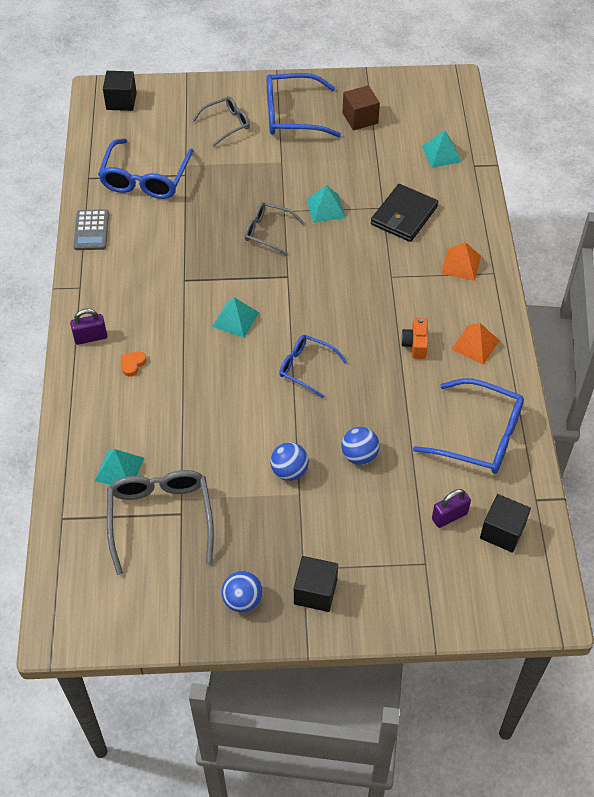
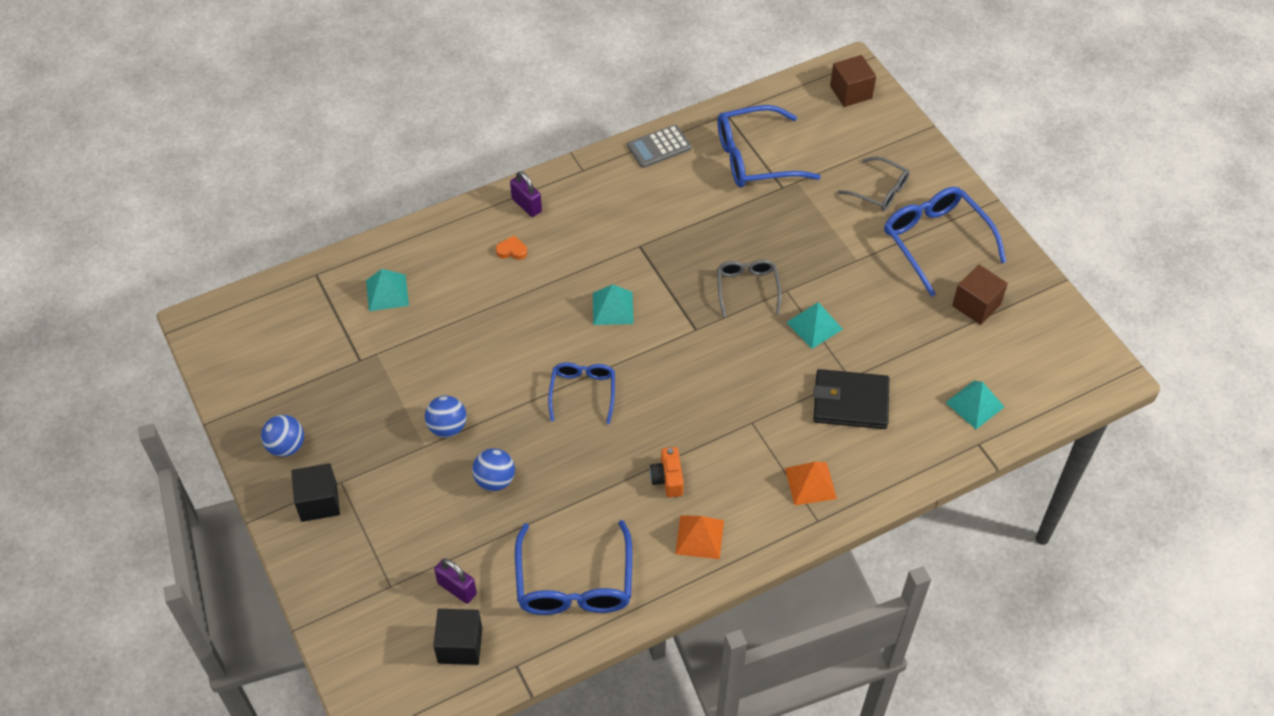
camera: 65 degrees right, 0 degrees up
black cube [103,71,137,111] -> brown cube [830,55,876,107]
grey glasses [107,470,214,575] -> none
orange camera [401,318,428,359] -> orange camera turned 75 degrees counterclockwise [650,447,684,498]

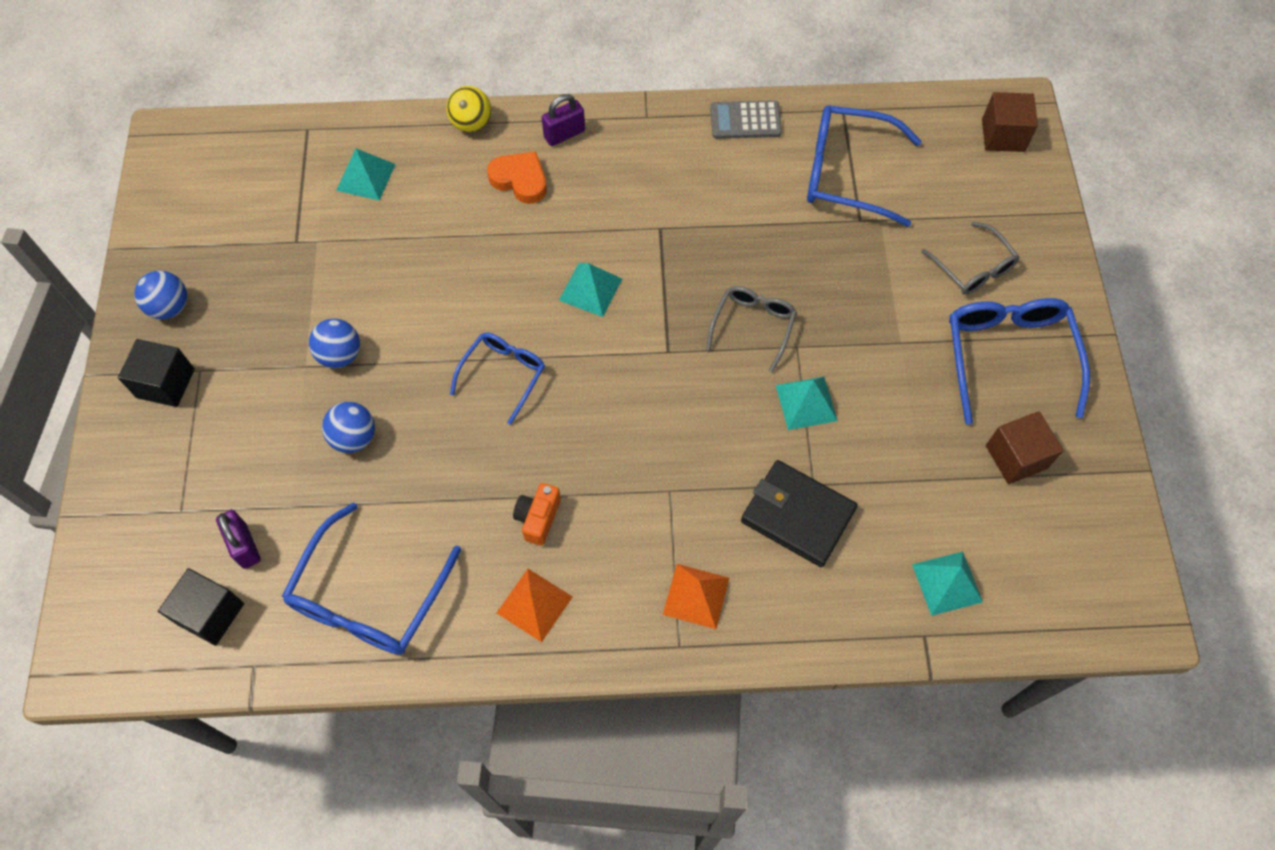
camera: 25 degrees right, 10 degrees up
orange heart [496,236,527,260] -> orange heart [487,151,547,204], size x1.70
purple padlock [510,171,542,217] -> purple padlock turned 75 degrees clockwise [542,94,585,146]
none -> yellow ball [446,86,491,132]

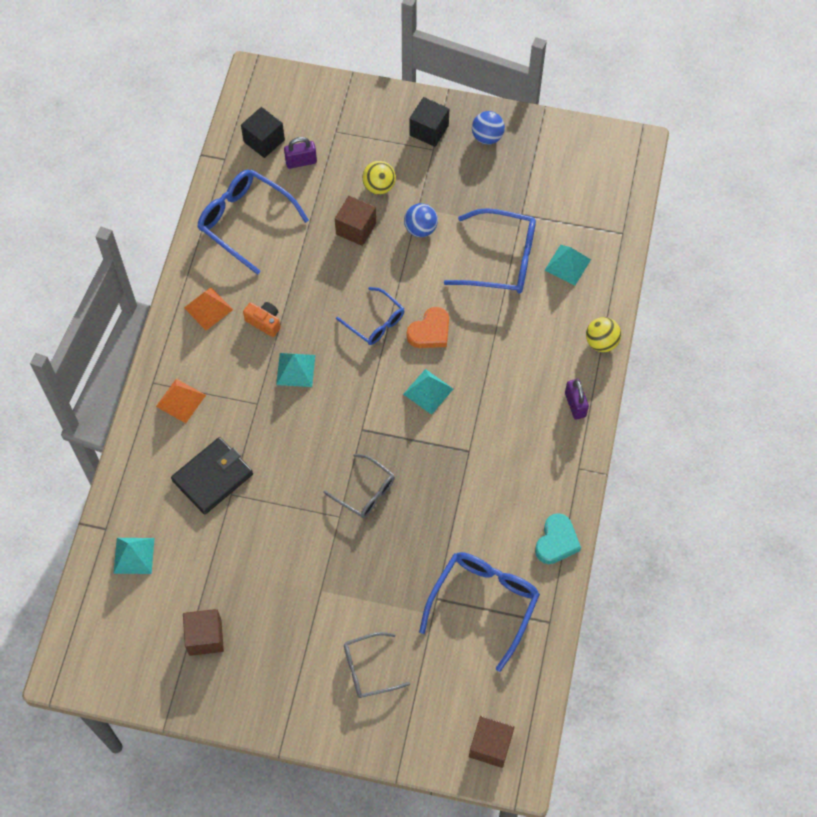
camera: 105 degrees right, 0 degrees up
blue ball [322,402,375,453] -> brown cube [335,196,376,246]
orange heart [487,151,547,204] -> orange heart moved to [407,307,449,348]
grey calculator [710,100,782,139] -> turquoise heart [535,513,581,564]
turquoise pyramid [776,377,838,430] -> turquoise pyramid moved to [276,353,315,387]
blue glasses [949,298,1090,424] -> blue glasses moved to [444,208,536,293]
none -> yellow ball [362,161,396,194]

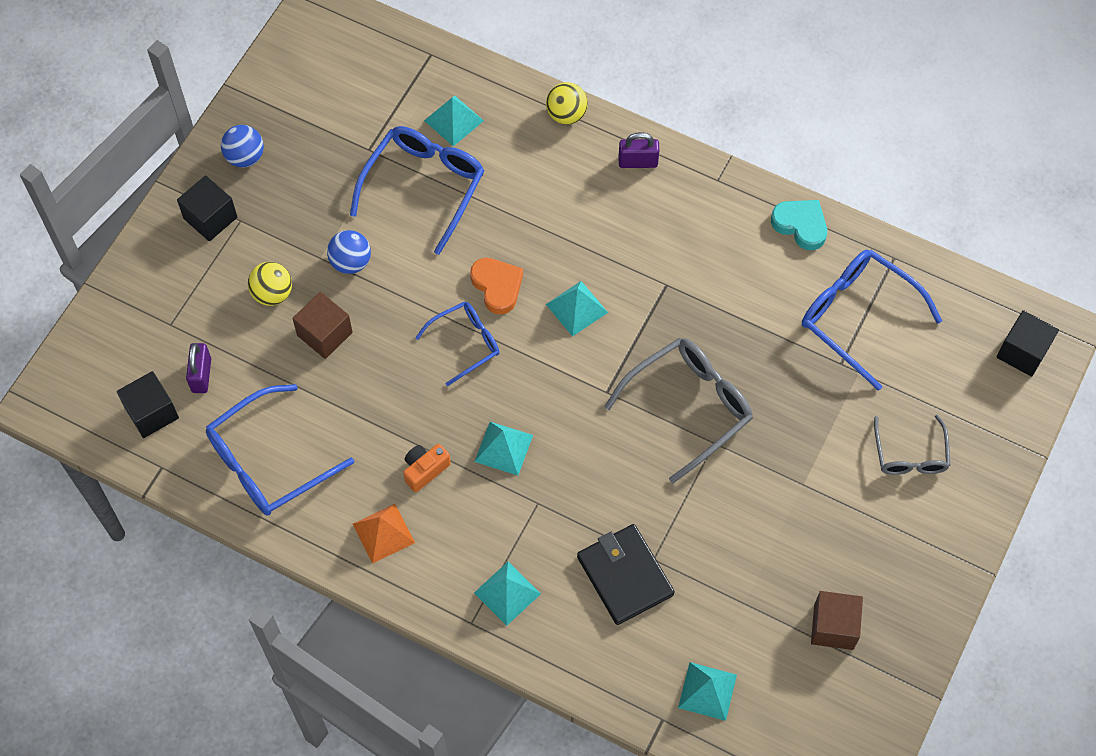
camera: 75 degrees left, 0 degrees up
orange pyramid [156,379,206,423] -> turquoise pyramid [474,562,541,626]
grey glasses [323,454,395,518] -> grey glasses [604,338,753,483], size x1.65
brown cube [469,716,514,768] -> black cube [996,310,1059,377]

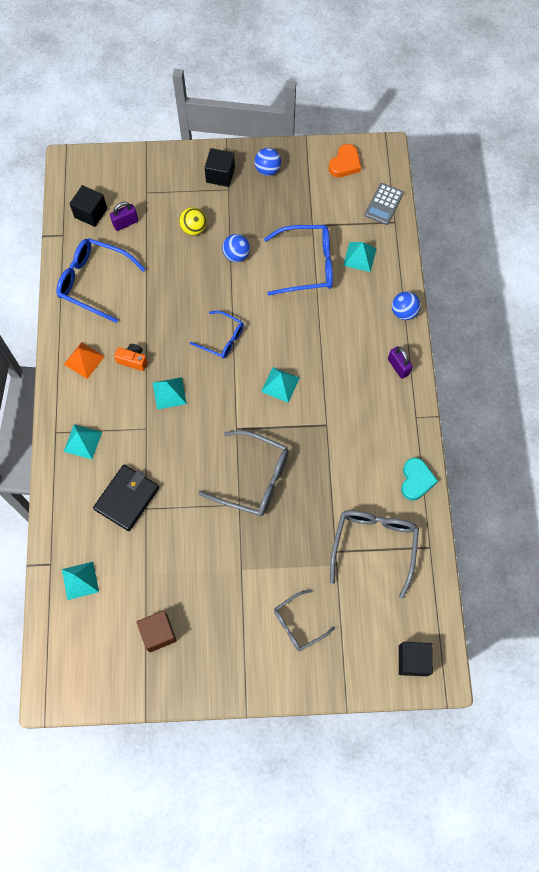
camera: 60 degrees right, 5 degrees up
brown cube [292,292,353,359] -> none
orange heart [470,258,523,314] -> orange heart moved to [329,144,361,177]
yellow ball [546,82,588,125] -> blue ball [392,291,421,320]
blue glasses [802,250,942,390] -> grey glasses [330,510,419,599]
none -> grey calculator [365,183,404,225]

